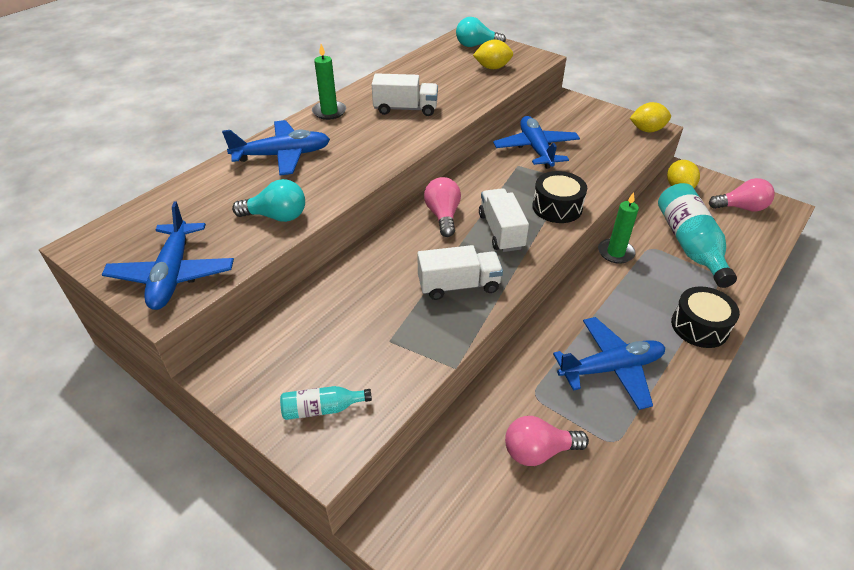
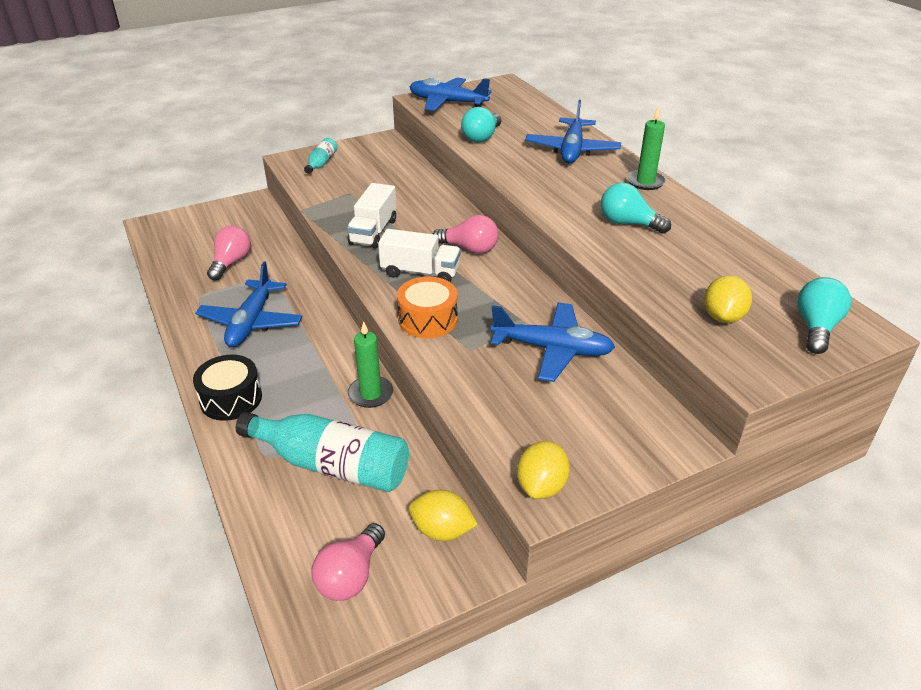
camera: 115 degrees right, 5 degrees down
white truck [372,73,438,116] -> turquoise light bulb [601,182,671,234]
black drum [532,171,587,223] -> orange drum [397,277,458,338]

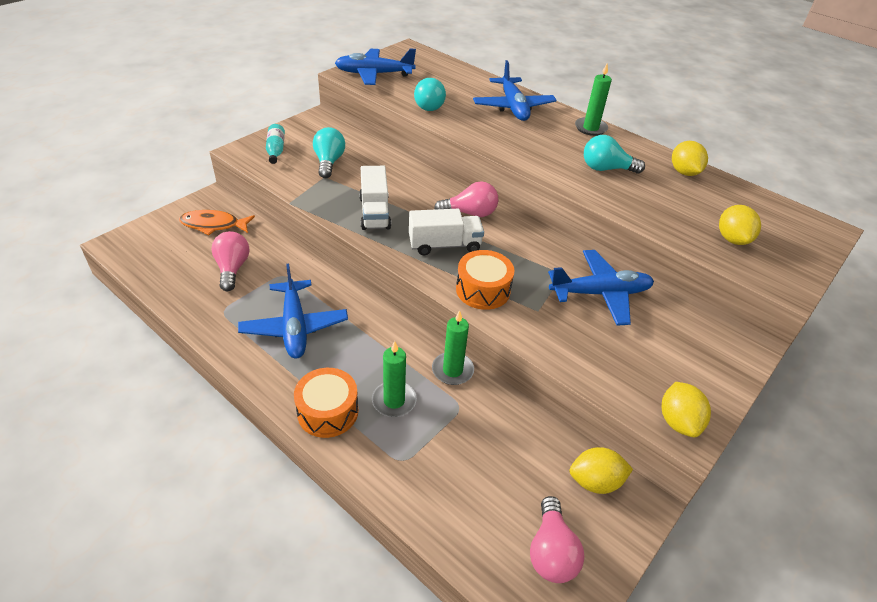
camera: 25 degrees left, 5 degrees up
black drum [193,355,262,421] -> orange drum [294,368,358,438]
turquoise bottle [236,412,409,492] -> none
turquoise light bulb [797,277,851,354] -> turquoise light bulb moved to [313,127,345,178]
none -> orange fish [179,210,255,235]
none -> green candle [372,341,417,417]
none -> yellow lemon [672,141,708,176]

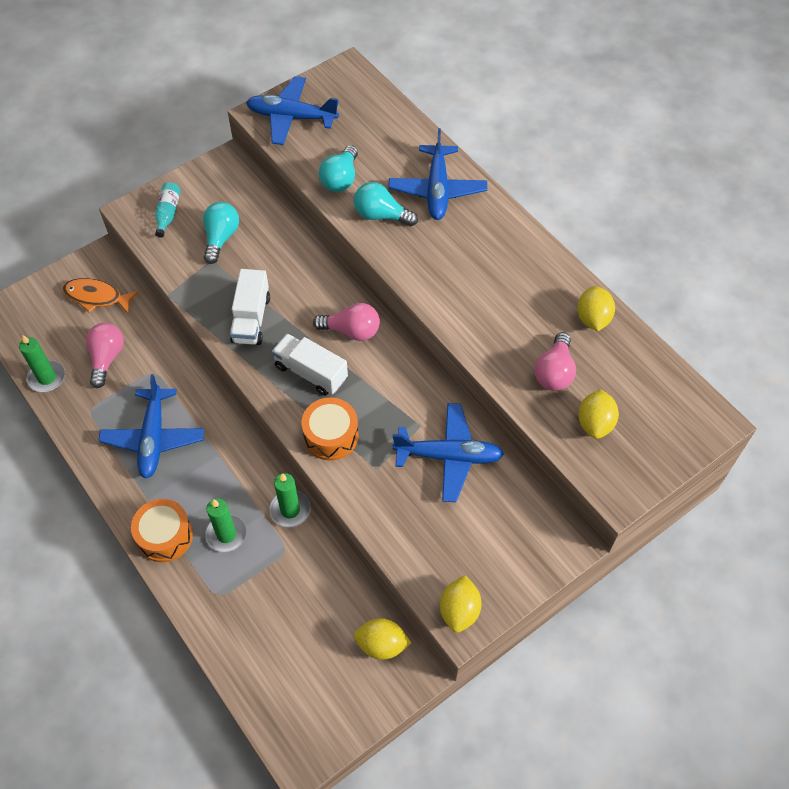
camera: 15 degrees right, 15 degrees up
white truck [409,209,484,255] -> white truck turned 150 degrees counterclockwise [272,334,348,396]
pink light bulb [530,496,584,583] -> pink light bulb moved to [534,332,576,391]
green candle [575,64,612,136] -> green candle moved to [19,335,65,392]
turquoise light bulb [584,135,645,174] -> turquoise light bulb moved to [354,182,418,226]

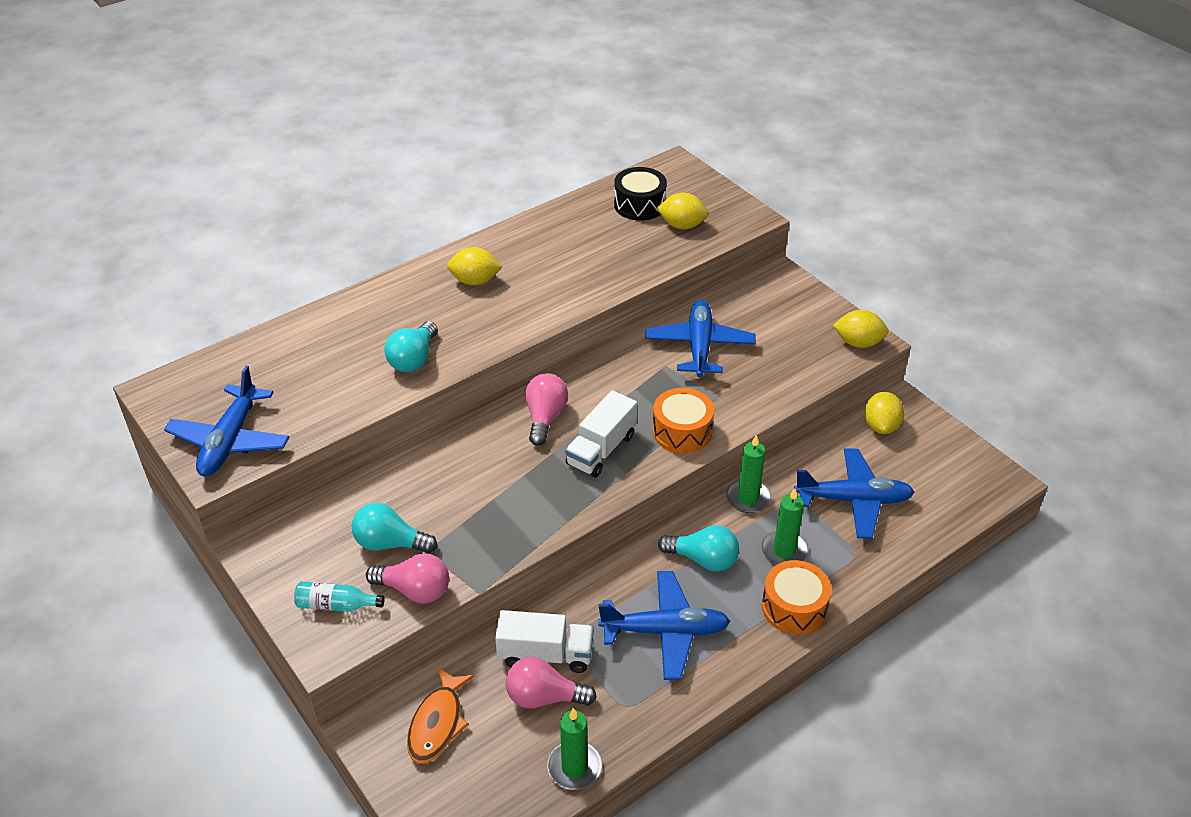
camera: 90 degrees left, 15 degrees down
white truck [230,269,270,345] -> white truck moved to [495,610,594,673]
turquoise light bulb [319,145,358,192] -> turquoise light bulb moved to [658,525,739,571]
blue plane [388,128,487,220] -> blue plane moved to [794,448,914,539]
pink light bulb [534,332,576,391] -> pink light bulb moved to [366,553,449,604]
yellow lemon [577,286,615,331] -> yellow lemon moved to [447,247,502,285]
none -> black drum [614,167,667,221]

